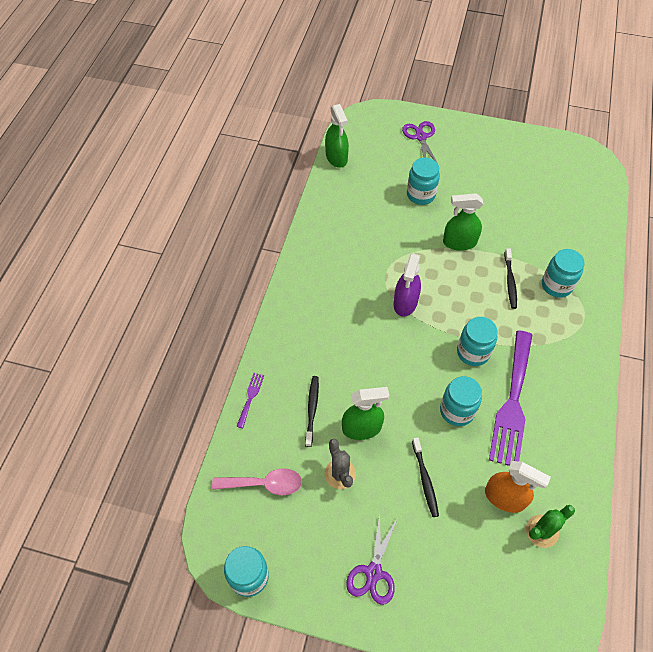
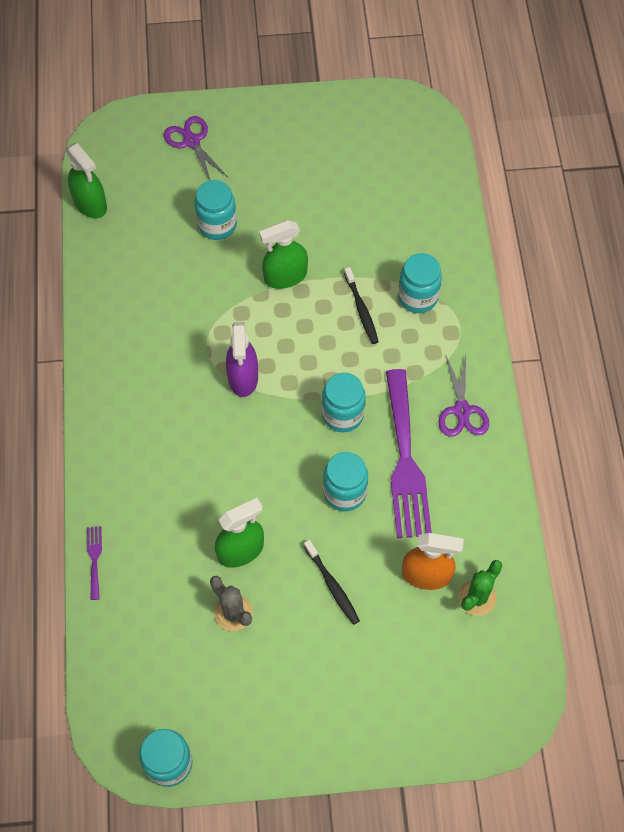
camera: 20 degrees left, 5 degrees up
pink spoon [212,468,302,496] -> none
black toothbrush [305,376,319,447] -> none
purple scissors [346,513,398,605] -> purple scissors moved to [439,354,489,437]

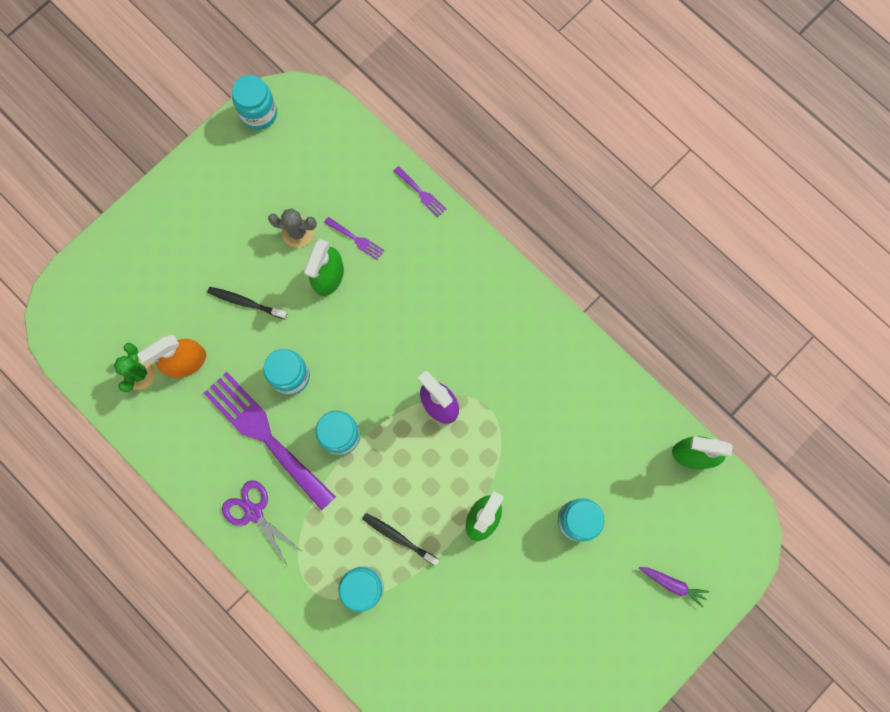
camera: 140 degrees right, 15 degrees up
purple scissors [164,116,228,181] -> purple carrot [639,567,709,608]
none -> purple fork [324,217,384,260]

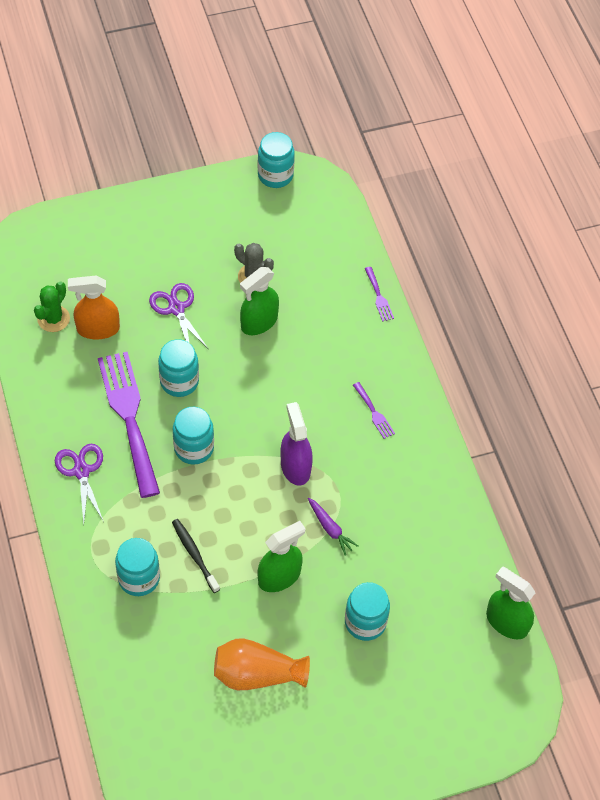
camera: 25 degrees right, 20 degrees down
black toothbrush [207,287,287,319] -> purple scissors [149,283,208,348]
purple fork [324,217,384,260] -> purple fork moved to [353,382,395,439]
purple carrot [639,567,709,608] -> purple carrot moved to [308,498,358,556]
none -> orange vase [214,638,310,690]

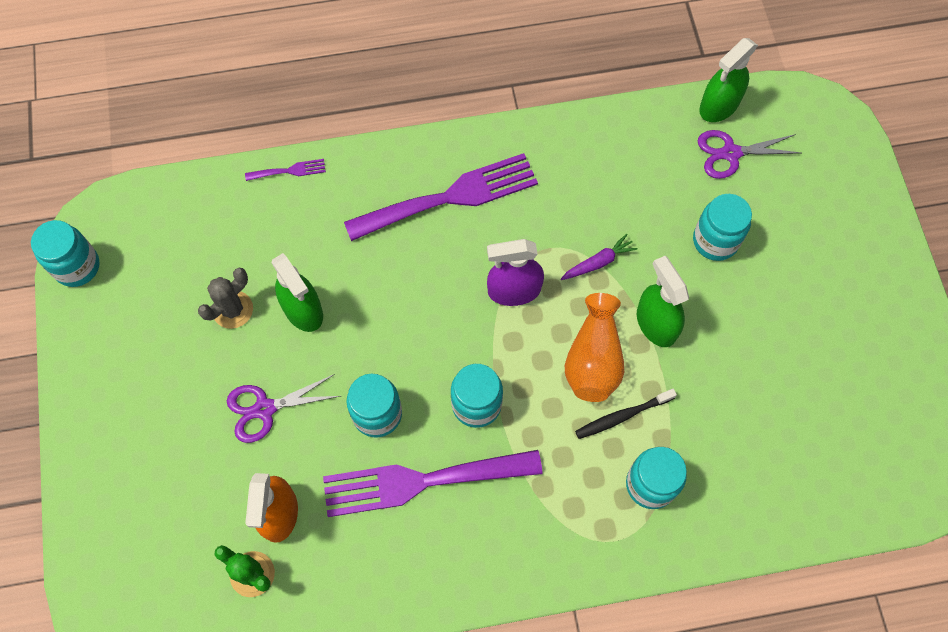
camera: 80 degrees left, 10 degrees up
purple scissors [55,444,104,524] -> purple scissors moved to [698,130,801,179]
orange vase [214,638,310,690] -> orange vase moved to [565,293,624,402]
purple fork [353,382,395,439] -> purple fork [344,153,538,241], size x2.44

